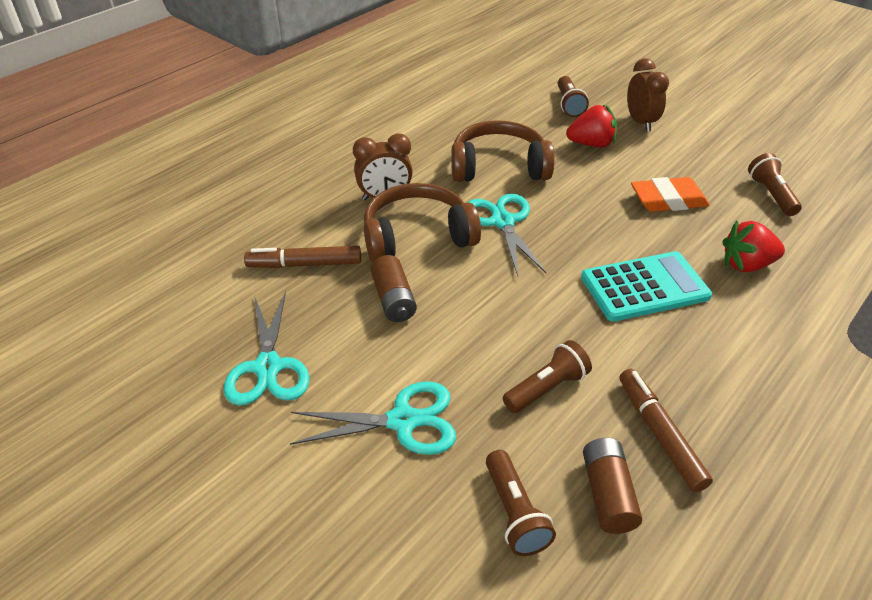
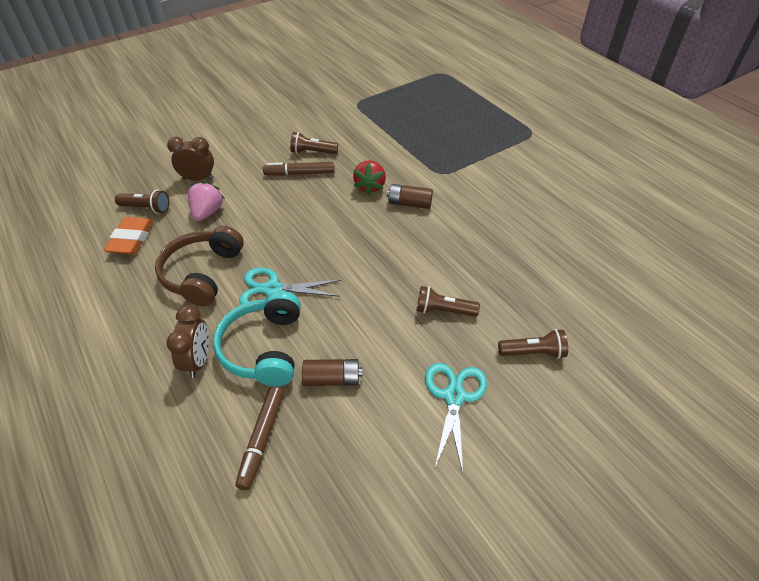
camera: 75 degrees left, 5 degrees up
turquoise scissors [224,291,309,406] -> none
brown headphones [364,183,481,262] -> turquoise headphones [213,291,301,386]
brown flashlight [503,340,592,413] -> brown flashlight turned 60 degrees counterclockwise [417,286,480,317]
red strawberry [566,105,617,148] -> pink strawberry [188,181,225,221]
turquoise calculator [581,251,712,322] -> none
brown battery [583,438,642,534] -> brown battery moved to [387,184,433,209]
brown marker [620,369,713,492] -> brown marker moved to [263,162,335,176]
orange eraser [631,177,710,212] -> orange eraser moved to [104,217,154,254]

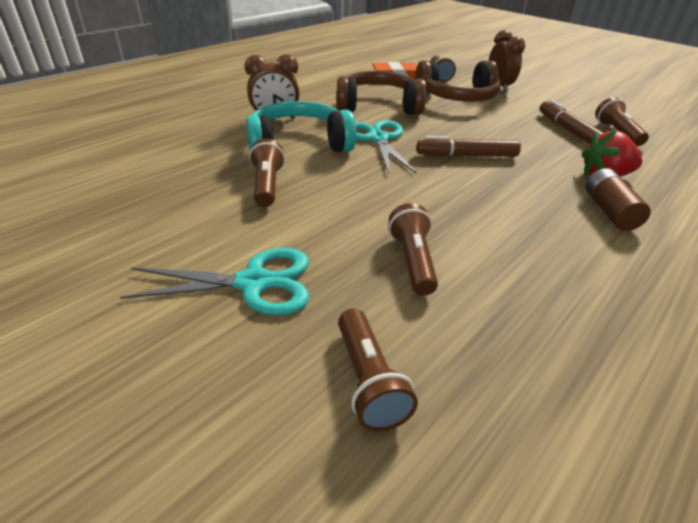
camera: 75 degrees right, 10 degrees down
pink strawberry [188,181,225,221] -> brown headphones [415,60,501,102]
brown marker [235,386,284,490] -> brown marker moved to [416,136,521,157]
brown battery [302,359,362,386] -> brown flashlight [249,139,285,207]

